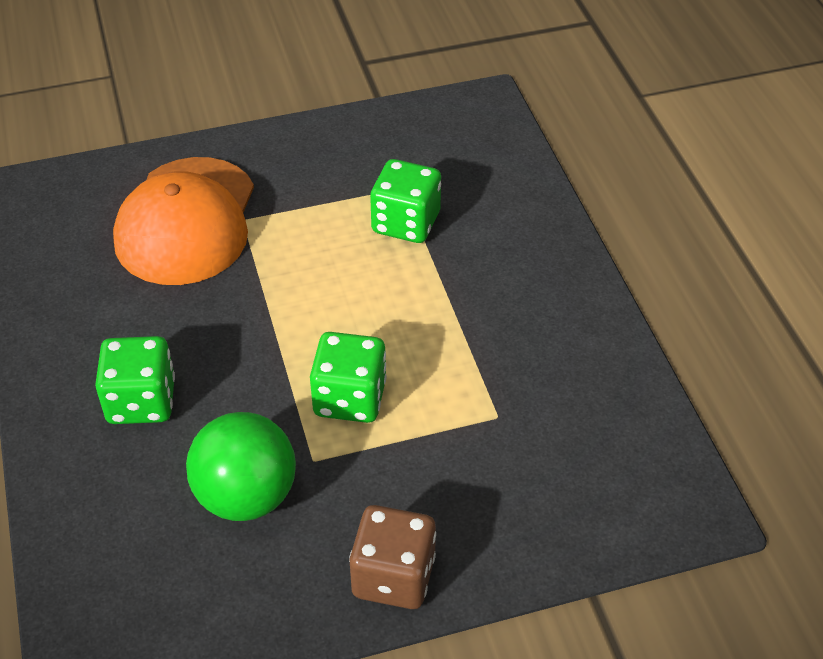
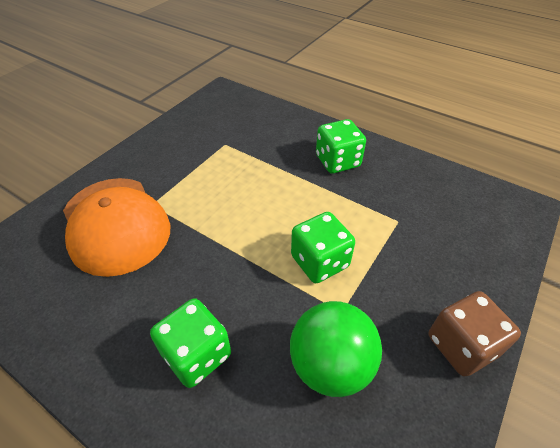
camera: 40 degrees left, 0 degrees up
green dice [370,159,441,243] -> green dice moved to [316,119,366,174]

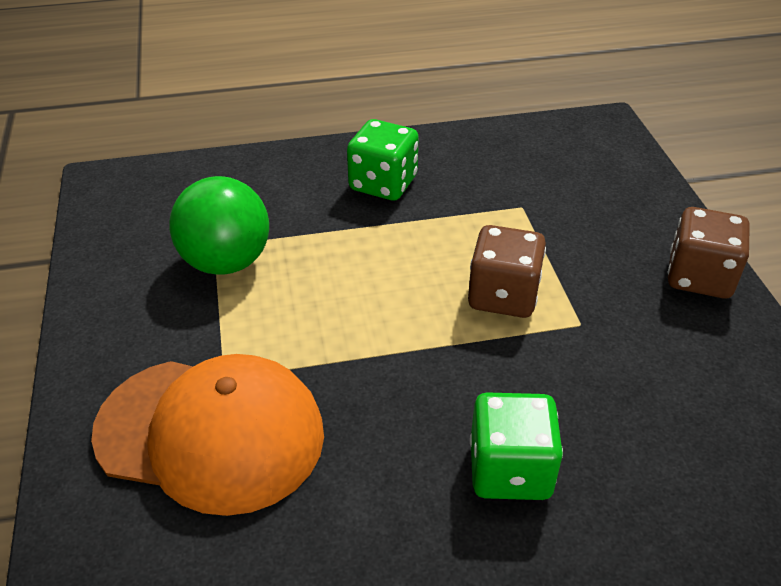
camera: 45 degrees left, 5 degrees down
green ball [290,301,382,397] -> green ball moved to [169,176,269,275]
green dice [291,212,355,283] -> brown dice [468,225,546,318]

